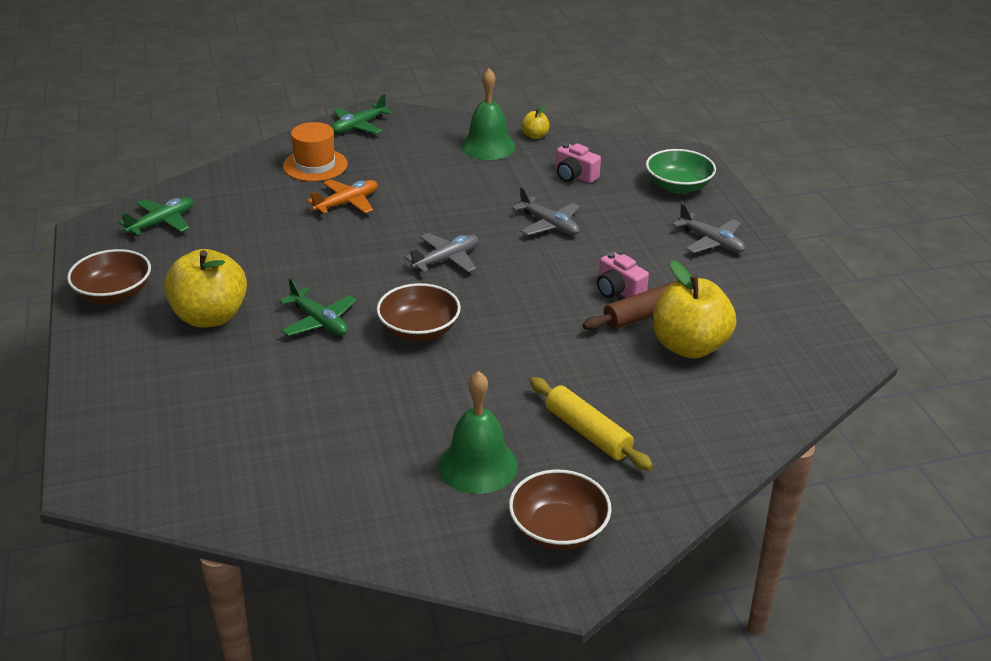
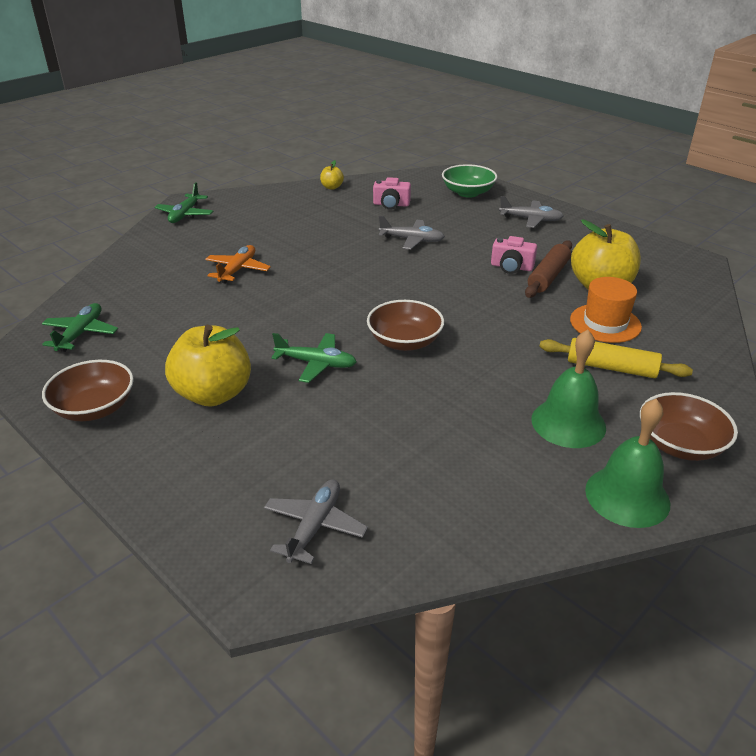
camera: 30 degrees left, 0 degrees up
orange hat [283,122,348,182] -> orange hat moved to [570,277,642,343]
grey plane [405,233,479,272] -> grey plane moved to [264,479,368,564]
green bell [461,68,516,160] -> green bell moved to [585,399,670,528]

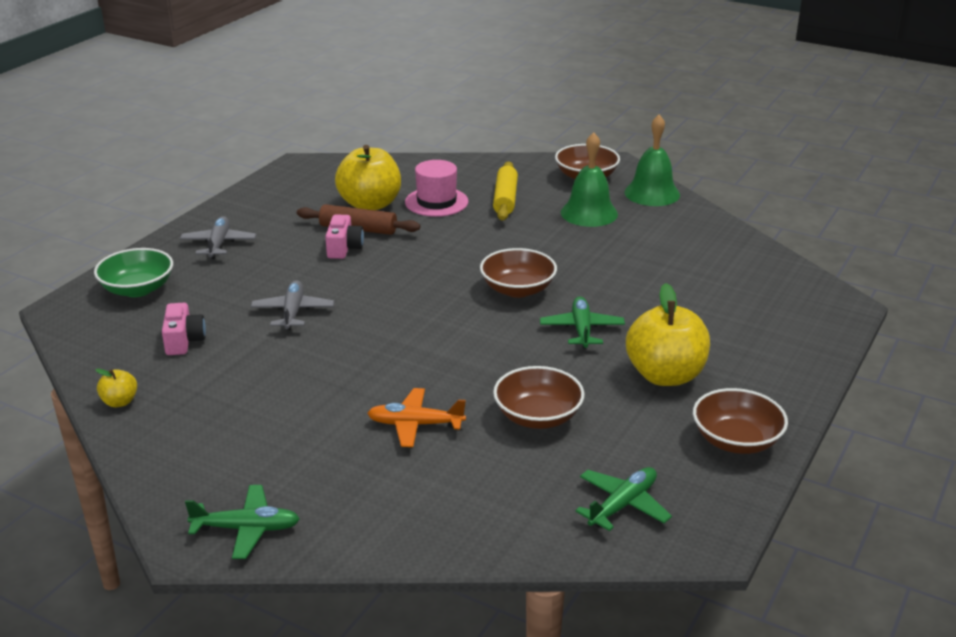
camera: 105 degrees left, 5 degrees down
green plane [42,303,118,352] -> green plane turned 135 degrees clockwise [575,467,672,531]
grey plane [264,479,368,564] -> none
orange hat [570,277,642,343] -> pink hat [405,160,469,217]
none -> brown bowl [493,366,585,429]

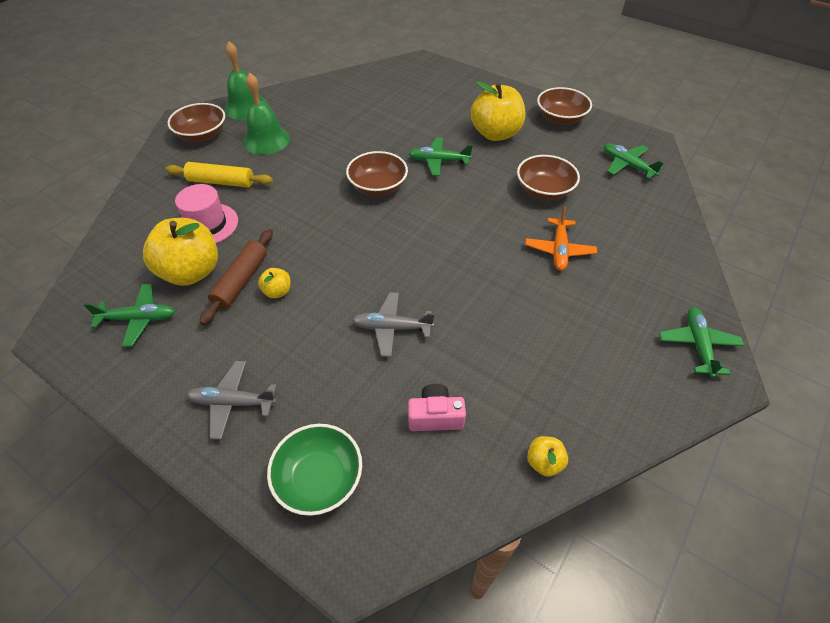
camera: 85 degrees left, 20 degrees up
pink camera [325,214,364,259] -> yellow apple [258,268,290,298]
none -> green plane [84,284,175,347]

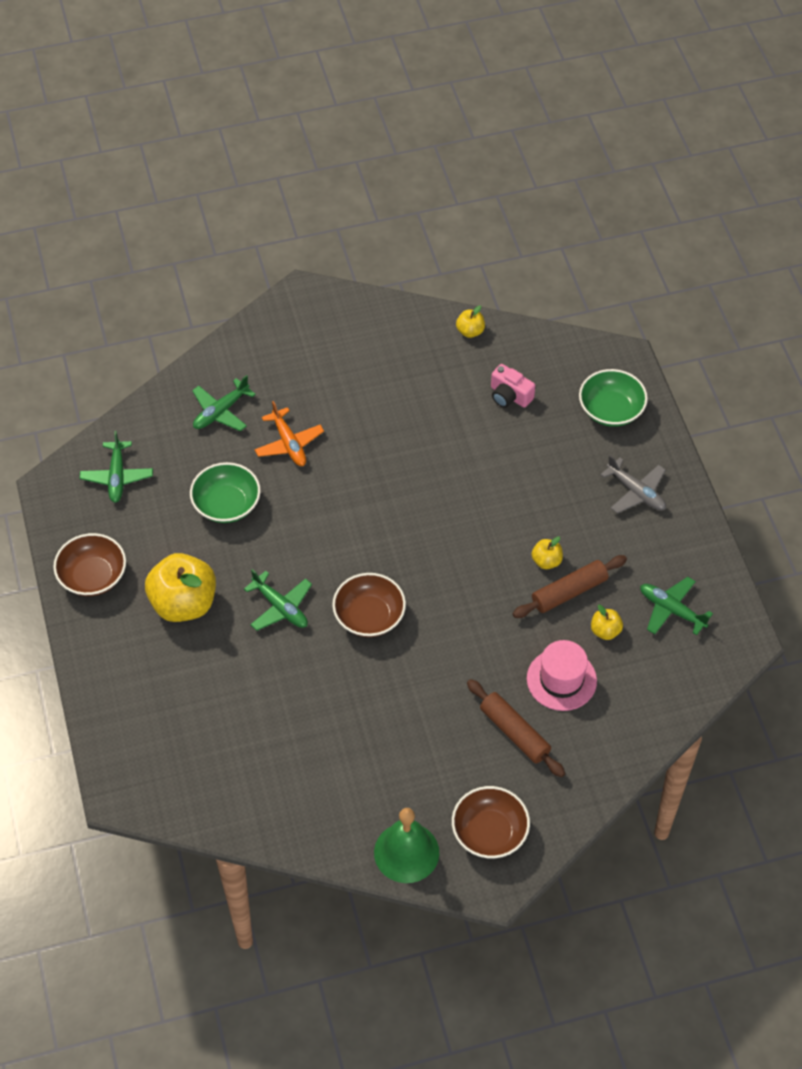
camera: 140 degrees left, 5 degrees up
yellow apple [143,218,218,286] -> yellow apple [591,605,623,640], size x0.45
yellow rolling pin [165,162,273,188] -> brown rolling pin [467,679,565,777]
green bell [243,73,290,155] -> none
grey plane [352,292,435,357] -> none
brown bowl [517,155,580,200] -> green bowl [190,462,261,523]
orange plane [525,207,597,271] -> orange plane turned 105 degrees clockwise [255,401,324,466]
green plane [659,307,744,378] -> green plane moved to [192,375,256,431]

